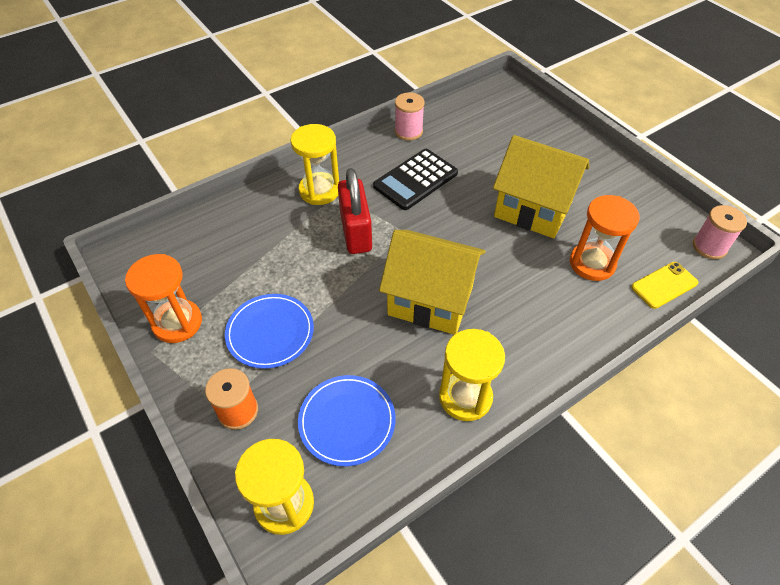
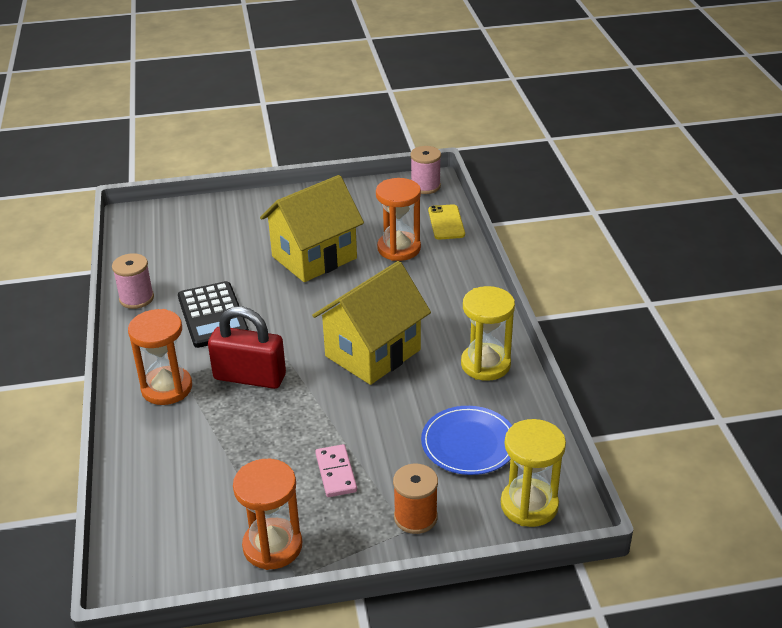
camera: 65 degrees left, 15 degrees down
blue plate [225,294,314,369] -> pink domino [315,444,357,497]
yellow hourglass [291,124,339,205] -> orange hourglass [128,309,192,405]

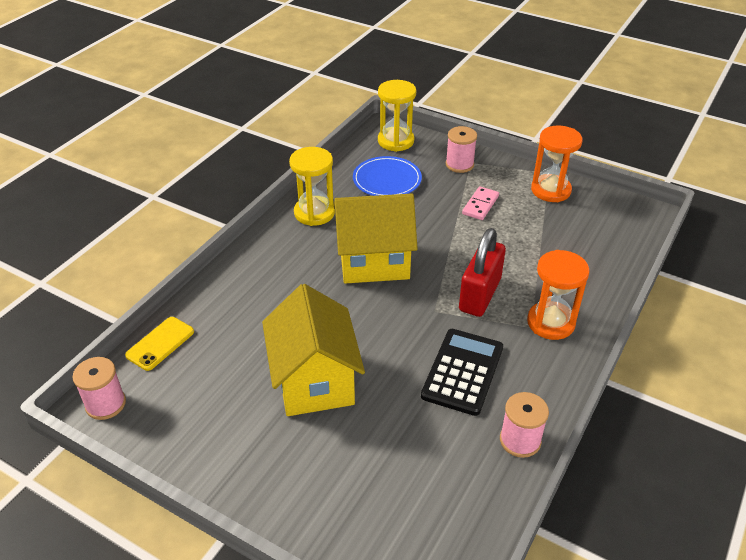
camera: 140 degrees left, 5 degrees up
red padlock [208,306,286,389] -> red padlock turned 60 degrees clockwise [459,228,506,317]
yellow house [260,175,364,282] -> yellow house turned 75 degrees clockwise [262,284,365,416]
orange hourglass [376,178,421,261] -> none
orange spool [393,464,438,534] -> pink spool [446,126,477,173]

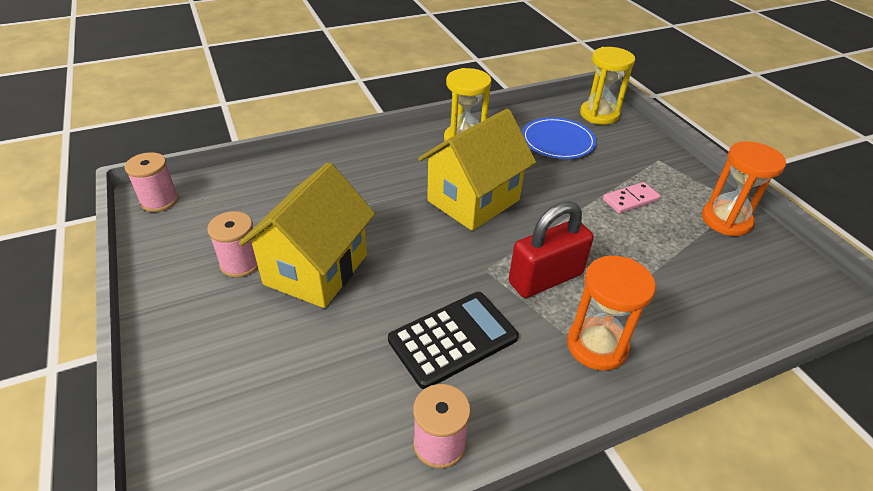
camera: 35 degrees right, 0 degrees up
yellow phone [125,317,194,371] -> none
yellow house [334,193,418,284] -> yellow house turned 75 degrees counterclockwise [418,109,536,231]
pink spool [446,126,477,173] -> pink spool moved to [207,211,258,278]

